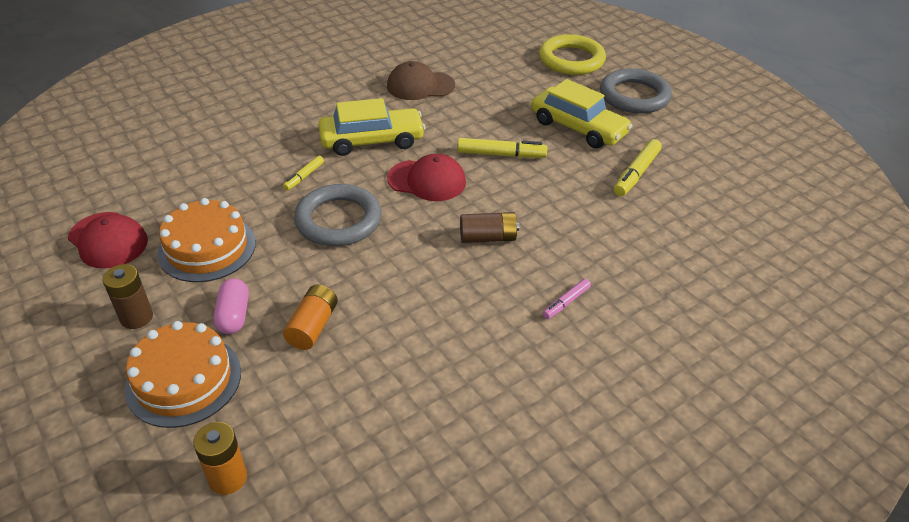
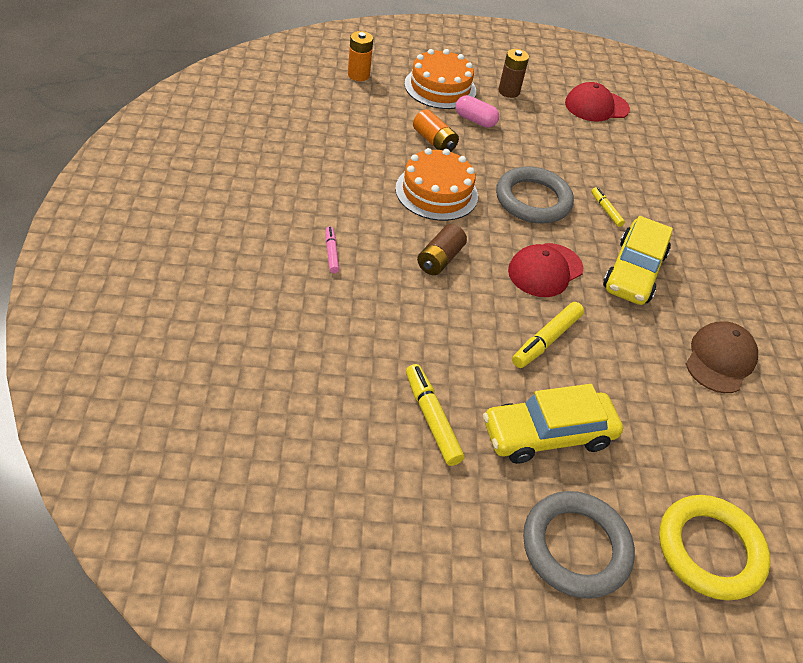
camera: 120 degrees right, 5 degrees up
orange cake [157,198,256,282] -> orange cake moved to [395,148,478,221]

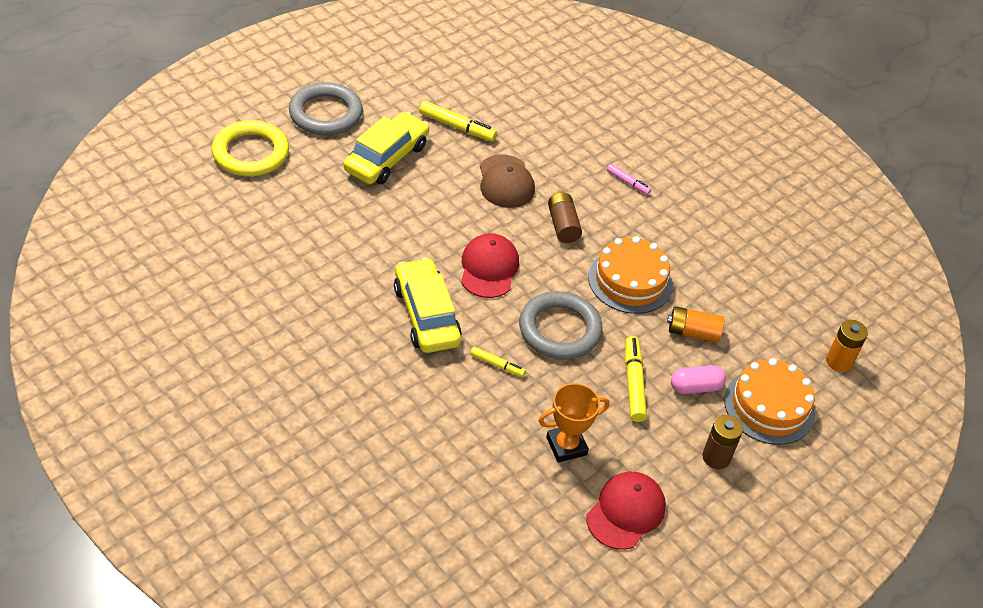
camera: 140 degrees right, 0 degrees up
yellow marker [512,302,584,368] -> yellow marker moved to [625,336,647,422]
brown cap [686,322,758,393] -> brown cap moved to [480,154,535,208]
none -> orange trophy [539,383,610,463]

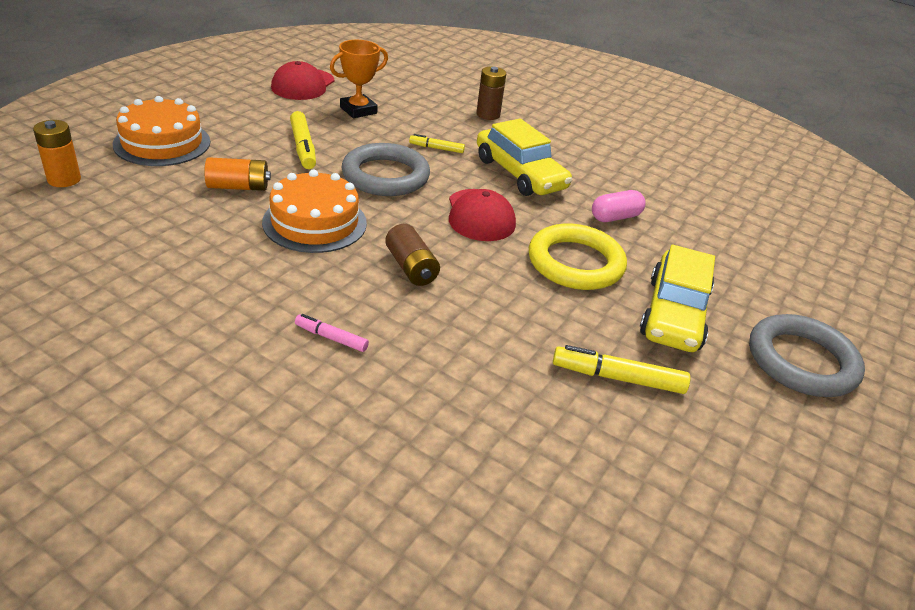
camera: 165 degrees right, 10 degrees down
yellow ring [212,120,289,176] -> yellow ring moved to [529,224,627,290]
brown cap [480,154,535,208] -> none
pink capsule [671,365,726,394] -> pink capsule moved to [592,190,646,222]
brown battery [702,415,743,469] -> brown battery moved to [476,67,506,120]

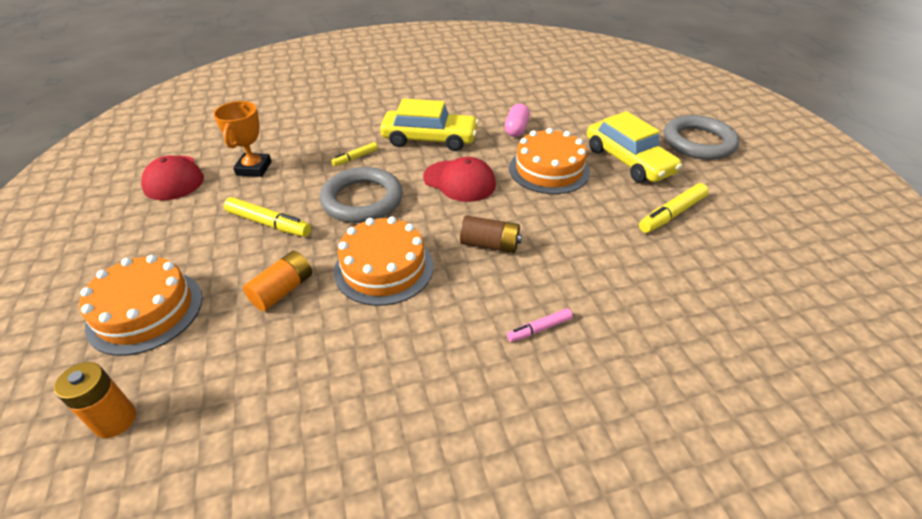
camera: 45 degrees left, 5 degrees up
brown battery [476,67,506,120] -> none
yellow ring [529,224,627,290] -> orange cake [509,128,590,194]

